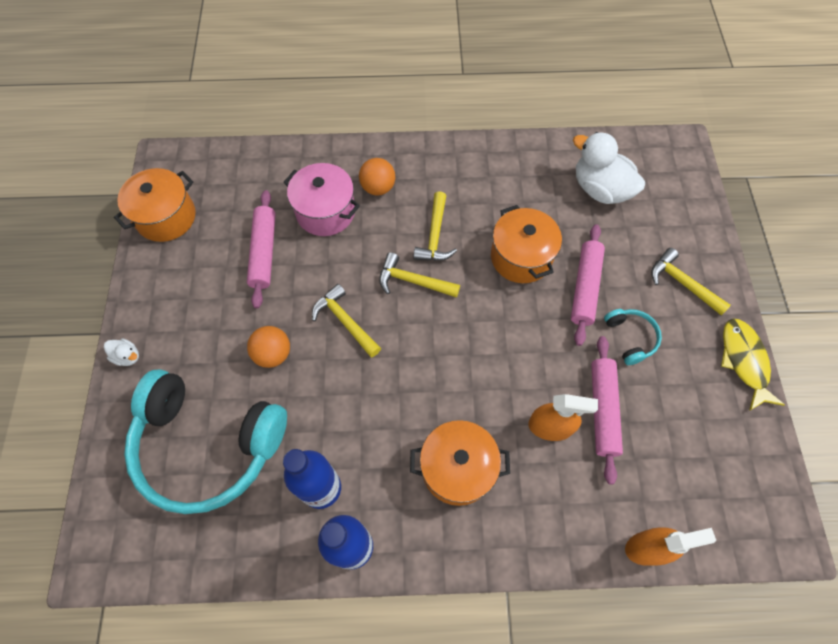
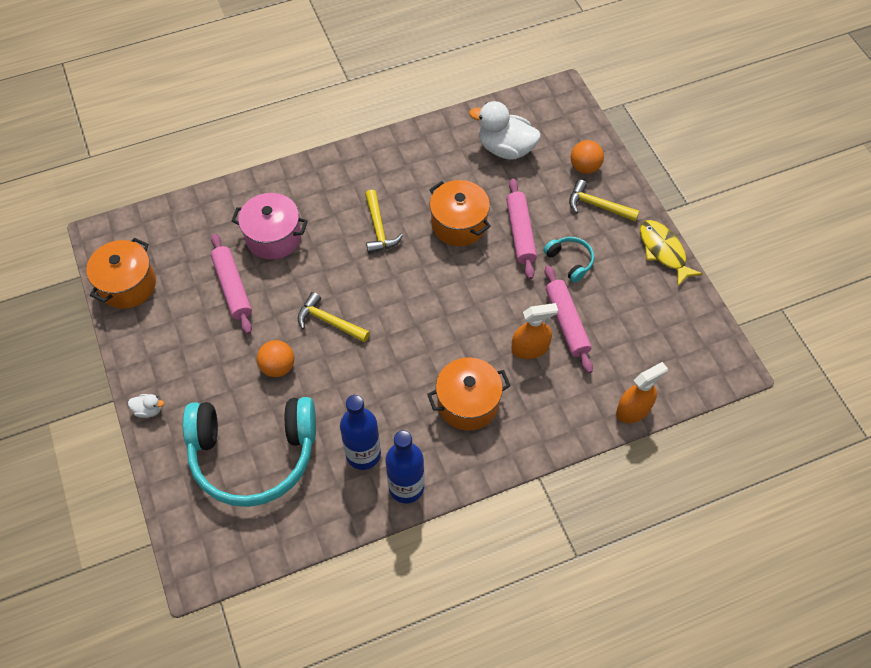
camera: 20 degrees left, 5 degrees down
orange ball [359,158,395,195] -> orange ball moved to [571,140,604,174]
yellow hammer [379,252,460,298] -> none

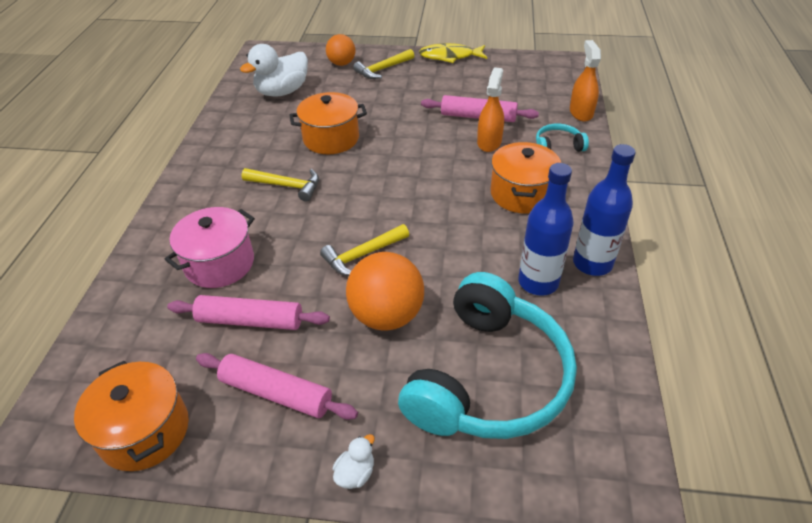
camera: 60 degrees left, 15 degrees down
orange ball [257,340,294,377] -> orange ball [346,252,424,330], size x1.62
pink rolling pin [506,178,537,279] -> pink rolling pin moved to [196,353,358,420]
turquoise headphones [543,237,594,283] -> turquoise headphones moved to [536,123,589,152]

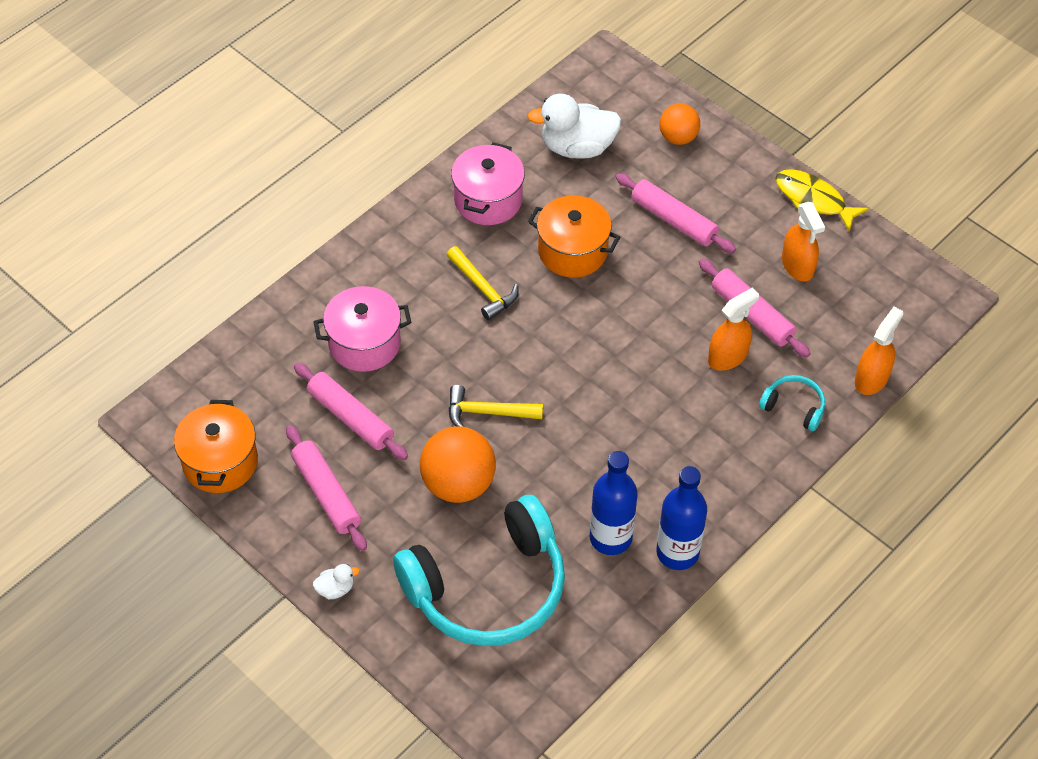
camera: 35 degrees right, 10 degrees up
yellow hammer [353,49,414,79] -> none
orange pot [491,142,561,214] -> none
none -> pink pot [451,142,525,225]
none -> pink rolling pin [615,173,736,253]
none -> orange spray bottle [782,202,825,282]

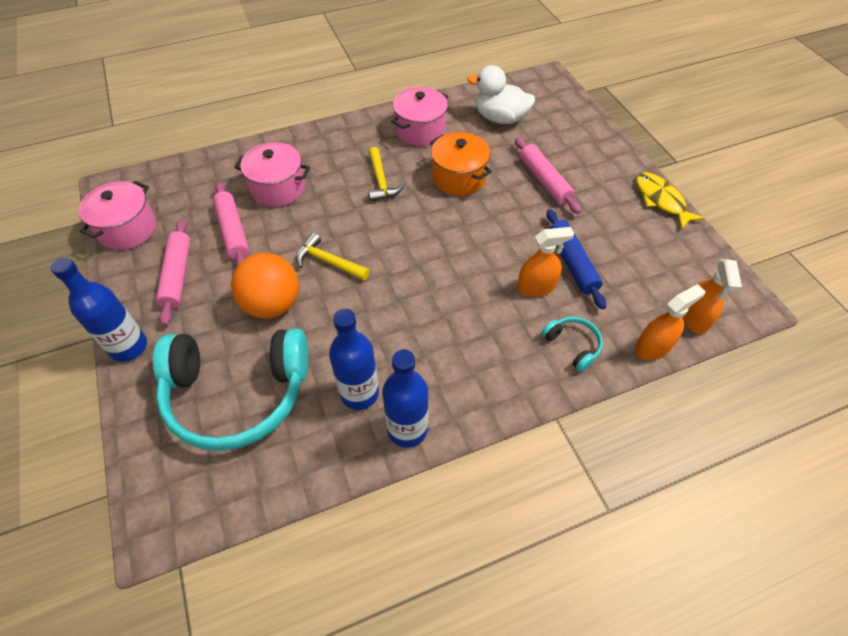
camera: 25 degrees right, 0 degrees up
orange pot [174,400,258,493] -> pink pot [78,181,157,250]
white duck [313,564,360,599] -> blue bottle [51,257,147,362]
orange ball [659,103,700,145] -> none
pink rolling pin [699,259,811,358] -> blue rolling pin [546,209,606,309]
orange spray bottle [782,202,825,282] -> orange spray bottle moved to [683,259,742,334]

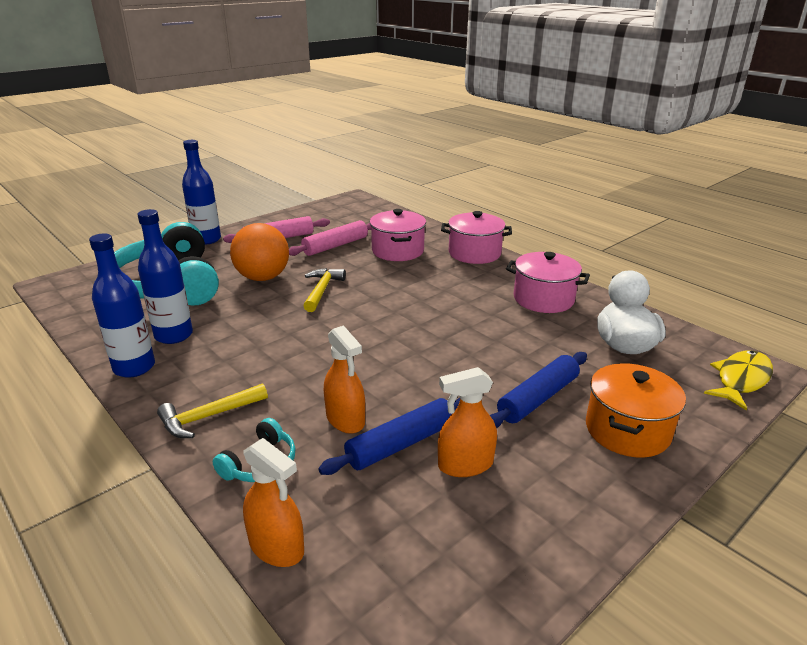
camera: 70 degrees right, 25 degrees down
pink pot [78,181,157,250] -> pink pot moved to [441,211,512,264]
yellow hammer [368,147,405,202] -> yellow hammer moved to [157,383,268,438]
orange pot [430,132,492,196] -> orange pot moved to [586,363,686,457]
pink rolling pin [515,137,581,214] -> blue rolling pin [490,352,587,428]
yellow fish [636,172,705,230] -> yellow fish moved to [704,350,773,411]
orange spray bottle [683,259,742,334] -> orange spray bottle moved to [438,367,497,477]

